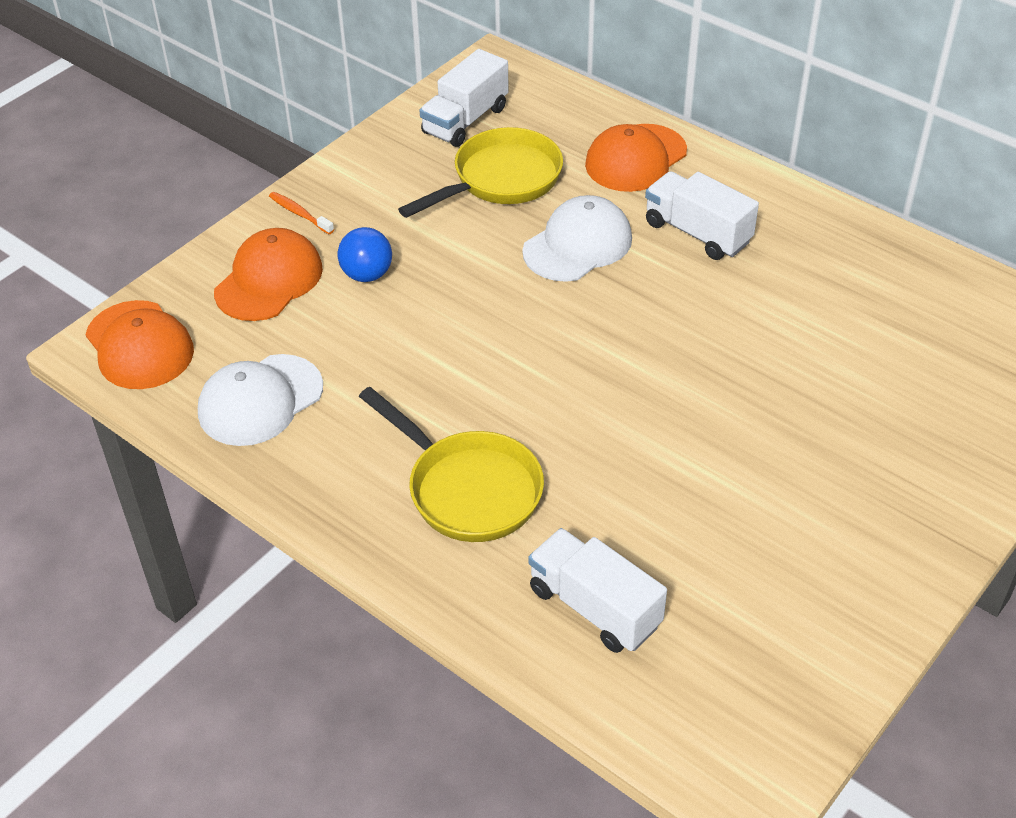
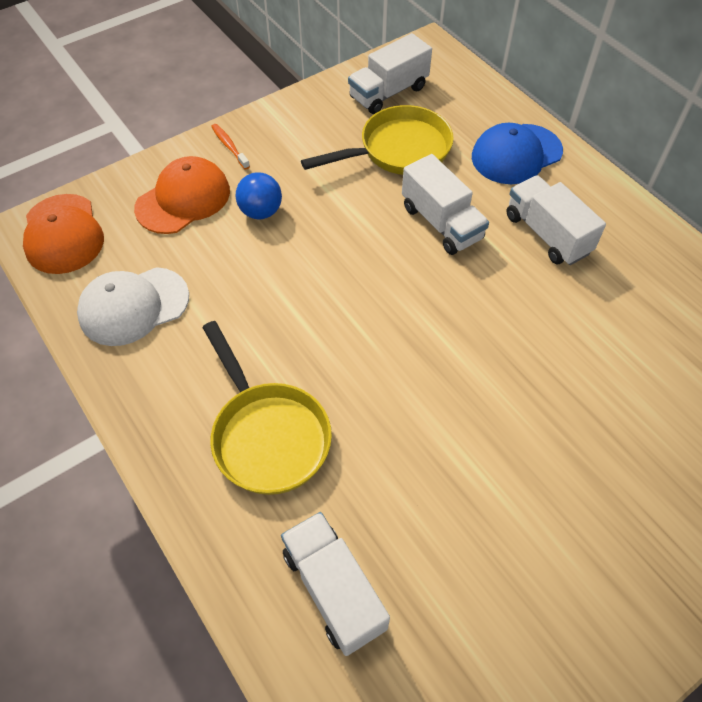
camera: 15 degrees right, 10 degrees up
white cap [522,195,632,282] -> white truck [402,154,489,255]
orange cap [585,124,687,192] -> blue cap [472,123,563,184]

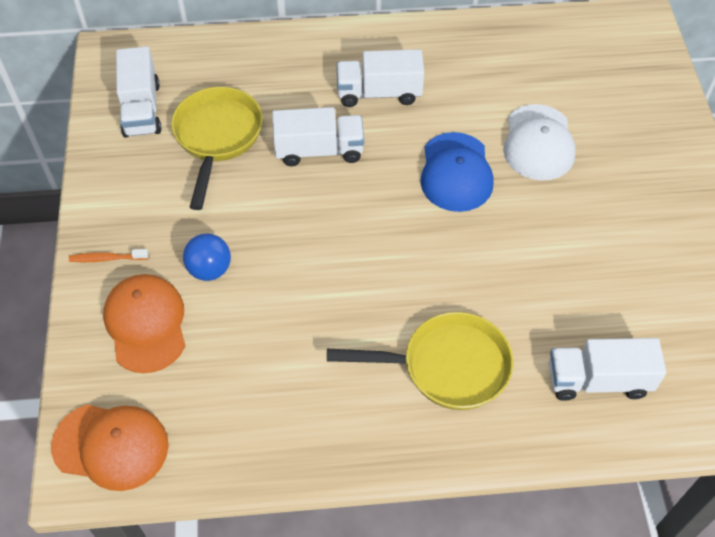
camera: 60 degrees left, 0 degrees up
white cap [77,267,189,346] -> white cap moved to [503,104,576,180]
blue cap [472,123,563,184] -> blue cap moved to [420,132,494,212]

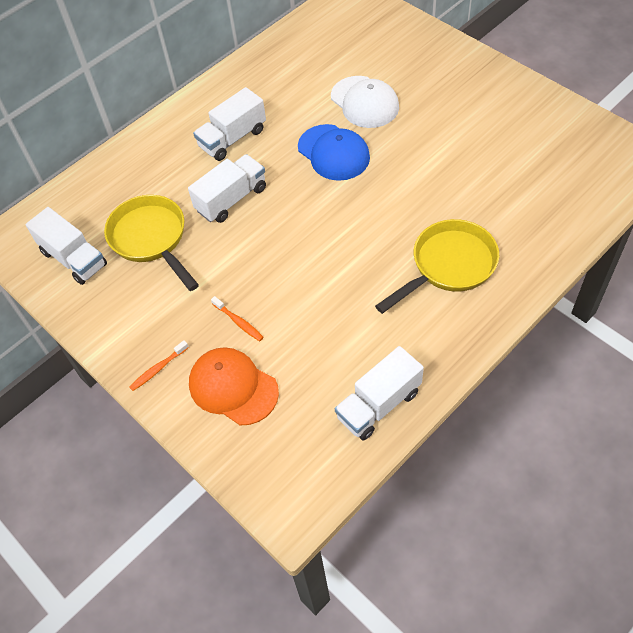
camera: 35 degrees left, 0 degrees up
orange cap [51,404,169,491] -> none
blue ball [183,233,231,281] -> orange toothbrush [211,296,264,341]
white truck [549,338,666,401] -> white truck moved to [335,346,424,440]

